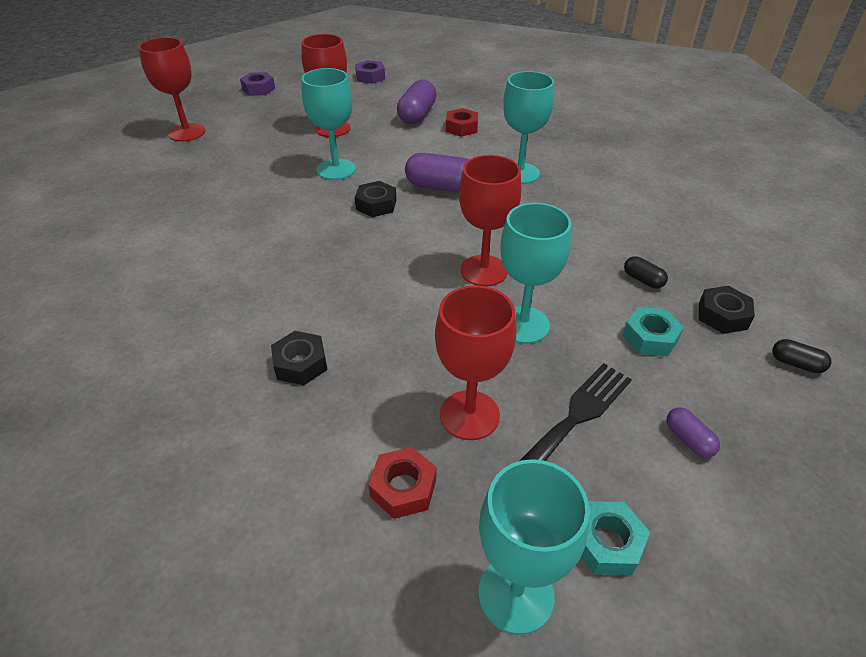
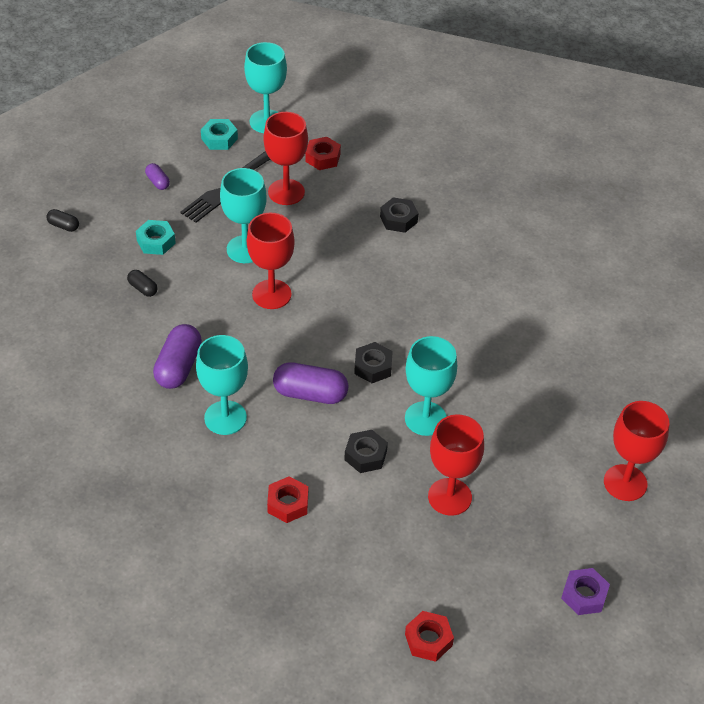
camera: 175 degrees right, 5 degrees up
purple nut [355,60,385,84] -> red nut [405,611,454,662]
purple capsule [397,80,437,124] -> purple capsule moved to [153,324,202,389]
black nut [699,286,755,334] -> black nut moved to [344,430,388,473]

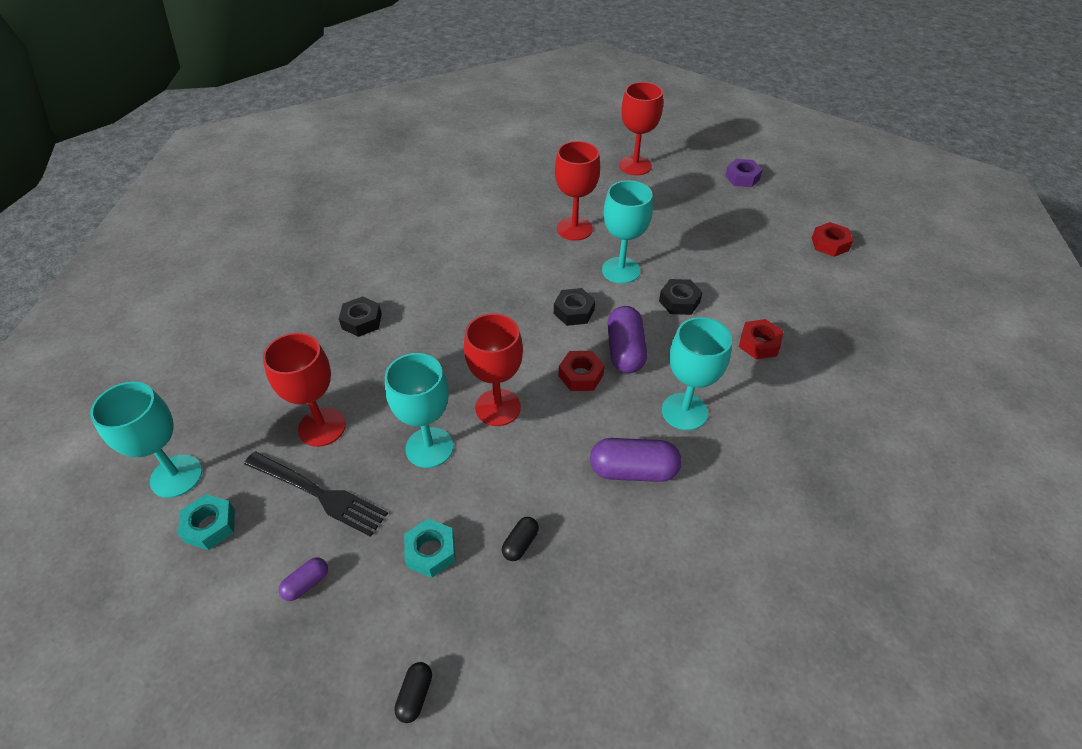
camera: 100 degrees left, 0 degrees up
red nut [306,137,341,170] -> red nut moved to [559,351,605,391]
red goblet [428,414,484,516] -> red goblet moved to [555,141,600,241]

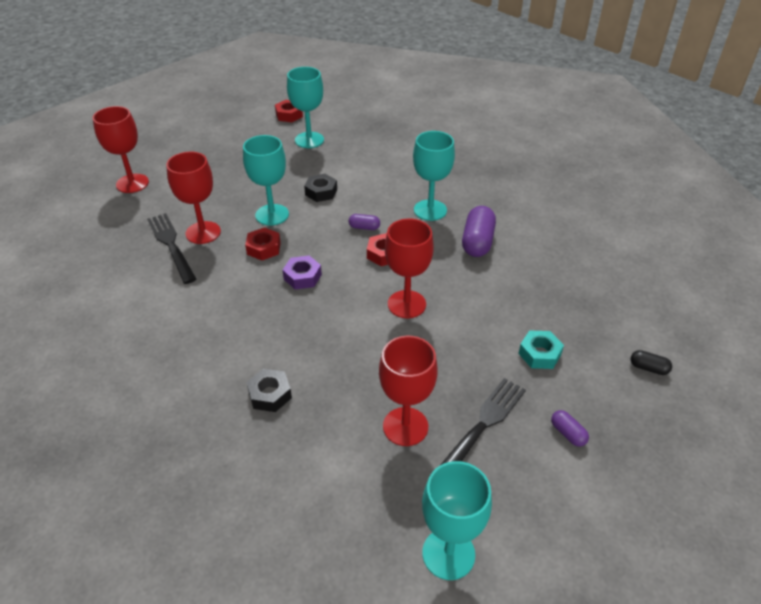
camera: 80 degrees left, 5 degrees down
turquoise nut [178,494,235,550] -> none
turquoise goblet [385,353,453,468] -> turquoise goblet moved to [287,67,324,148]
black capsule [502,517,539,561] -> none
black nut [554,288,595,326] -> none
purple capsule [607,306,647,373] -> purple capsule [349,214,380,230], size x0.51
purple nut [725,159,763,187] -> purple nut moved to [283,255,322,290]
red nut [739,319,783,359] -> red nut moved to [245,227,281,261]
none -> black fork [147,213,196,284]

